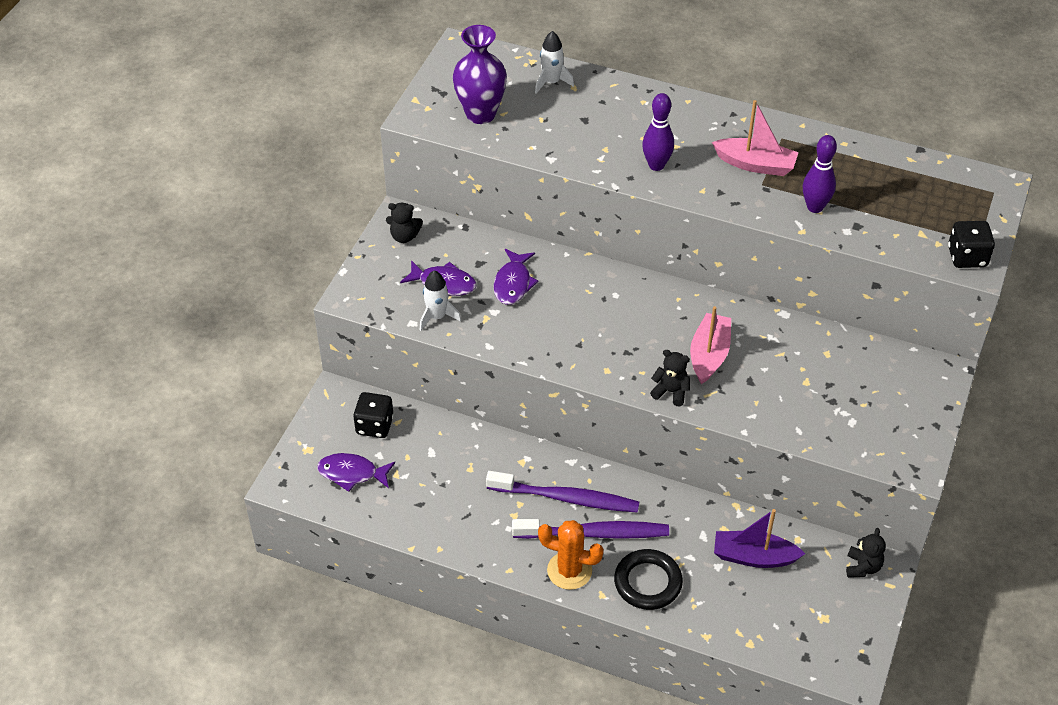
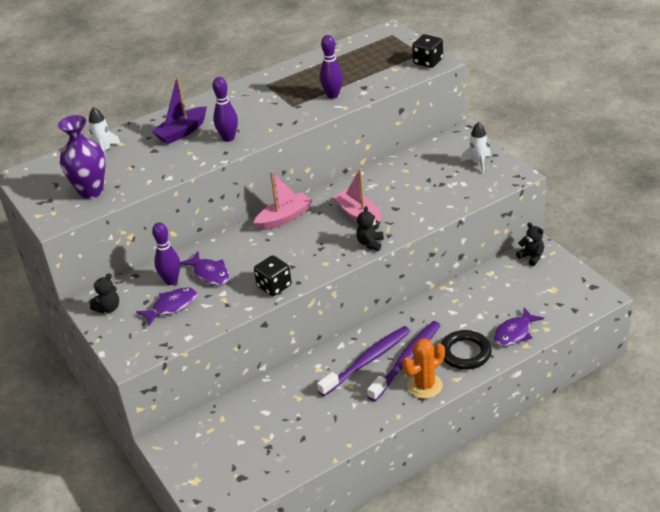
camera: 50 degrees left, 10 degrees down
purple fish [317,453,395,492] -> purple fish moved to [493,307,544,346]
black dice [353,392,394,438] -> black dice moved to [254,255,291,296]
white rocket [420,270,461,331] -> white rocket moved to [461,122,491,173]
black teddy bear [650,350,690,406] -> black teddy bear turned 45 degrees counterclockwise [356,206,384,251]
pink boat [712,100,799,176] -> pink boat moved to [254,171,312,230]
purple boat [714,509,805,568] -> purple boat moved to [151,76,207,144]
none -> purple bowling pin [152,222,180,285]

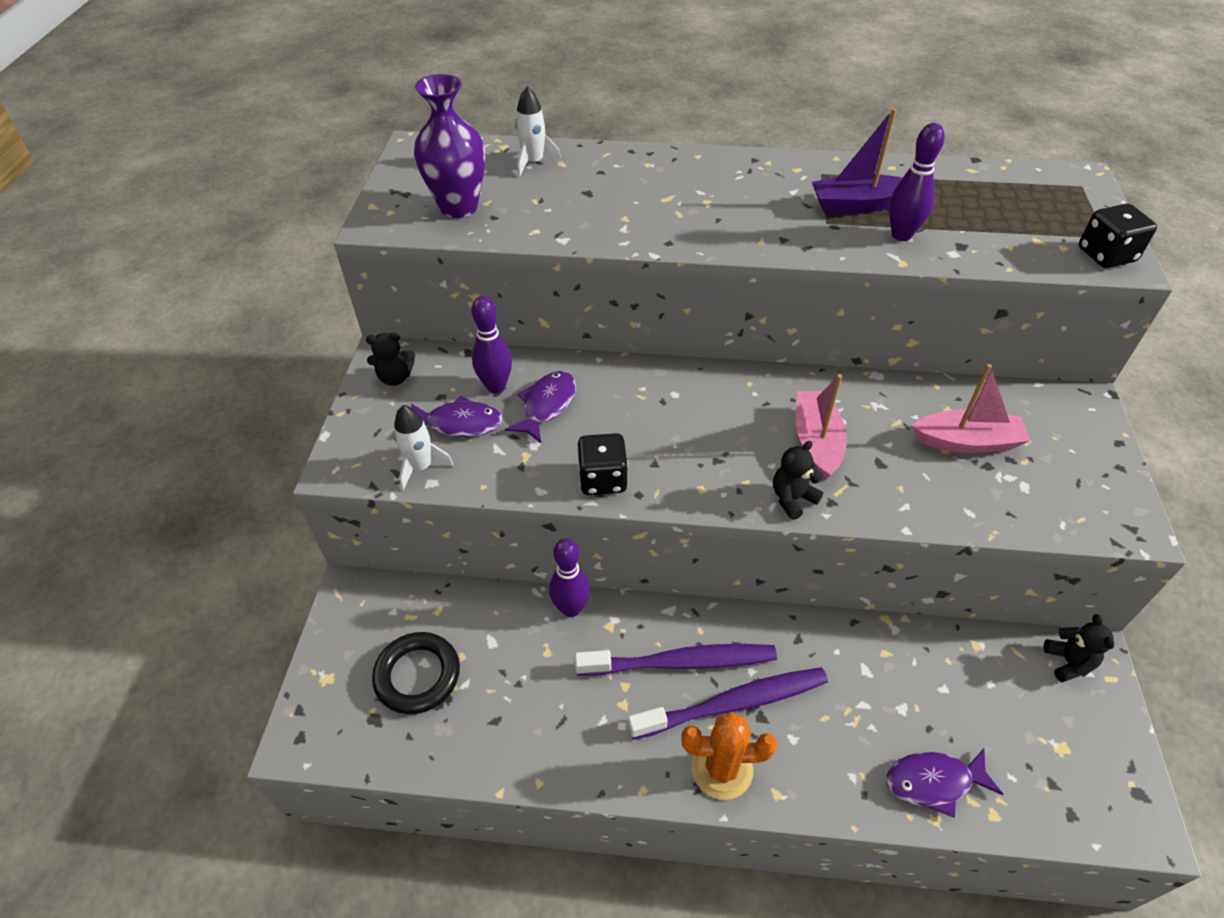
camera: 35 degrees right, 10 degrees up
purple boat [151,76,207,144] -> purple boat moved to [812,108,902,213]
purple fish [180,251,230,285] -> purple fish turned 150 degrees counterclockwise [505,371,576,443]
purple bowling pin [213,77,238,142] -> purple bowling pin moved to [549,538,590,617]
pink boat [254,171,312,230] -> pink boat moved to [912,364,1030,453]
black ring [441,330,492,370] -> black ring moved to [372,632,460,714]
white rocket [461,122,491,173] -> white rocket moved to [394,405,453,490]

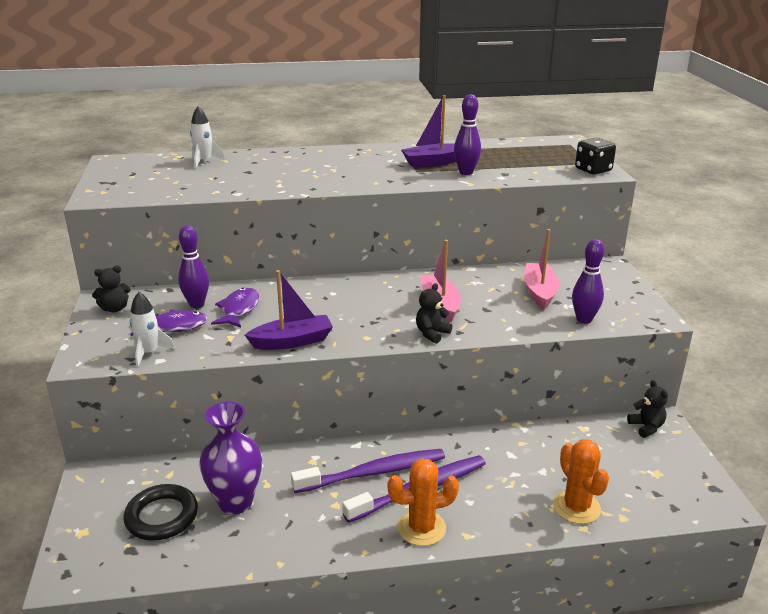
camera: 15 degrees left, 20 degrees down
purple vase [414,74,485,218] -> purple vase moved to [199,402,262,514]
purple bowling pin [549,538,590,617] -> purple bowling pin moved to [572,239,604,324]
black dice [577,433,628,495] -> purple boat [245,270,333,350]
purple fish [886,748,1003,818] -> orange cactus [553,439,609,524]
pink boat [912,364,1030,453] -> pink boat turned 75 degrees counterclockwise [524,229,559,310]

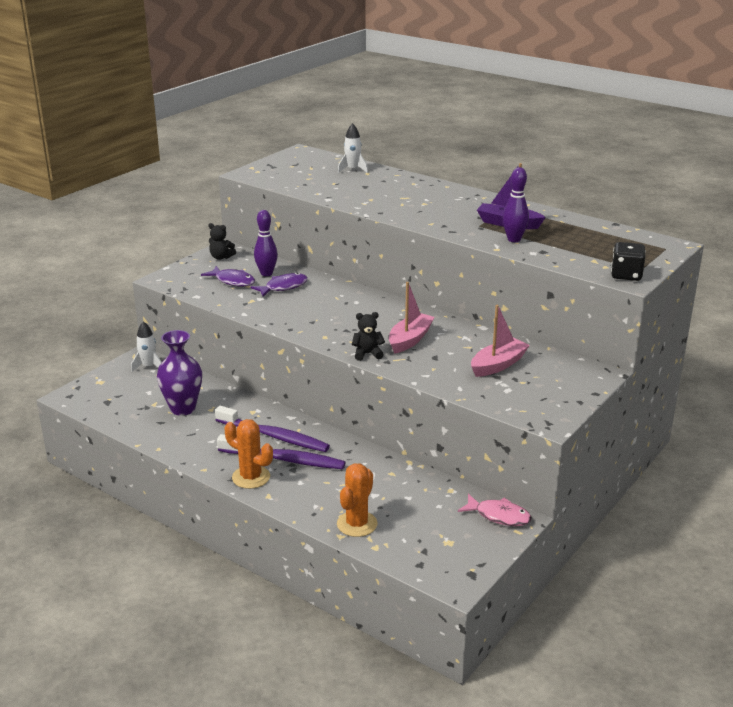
camera: 45 degrees right, 0 degrees up
black ring [124,484,198,541] -> none
white rocket [130,292,175,367] -> white rocket moved to [131,322,162,372]
purple boat [245,270,333,350] -> none
purple bowling pin [572,239,604,324] -> none
black teddy bear [627,380,668,438] -> pink fish [458,494,531,526]

